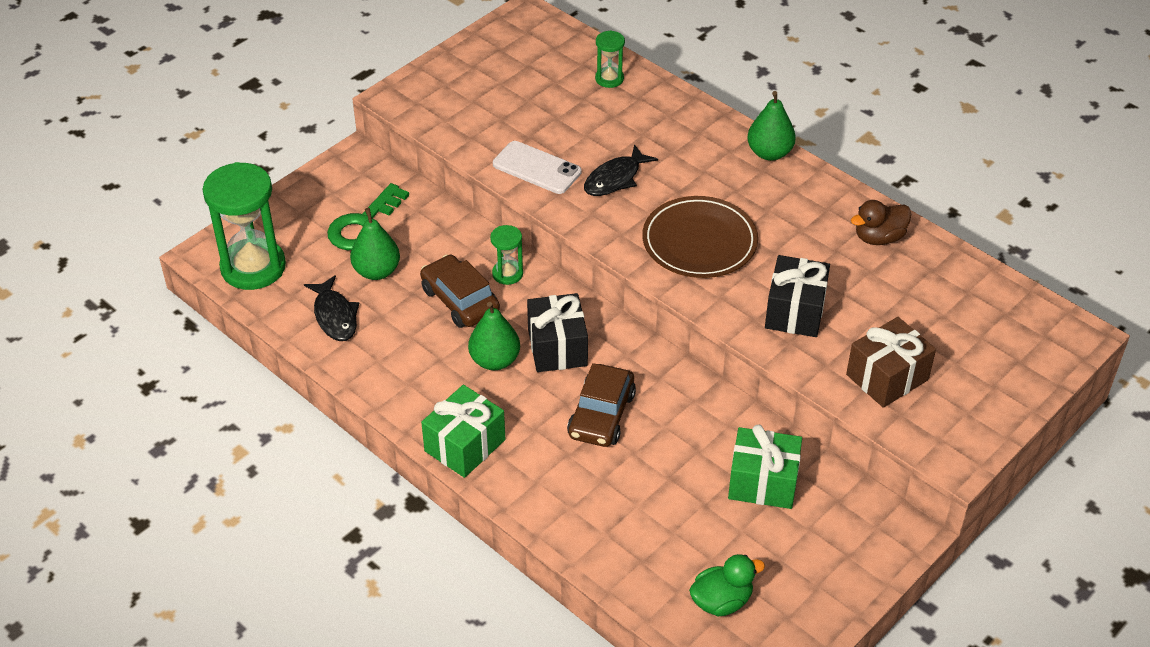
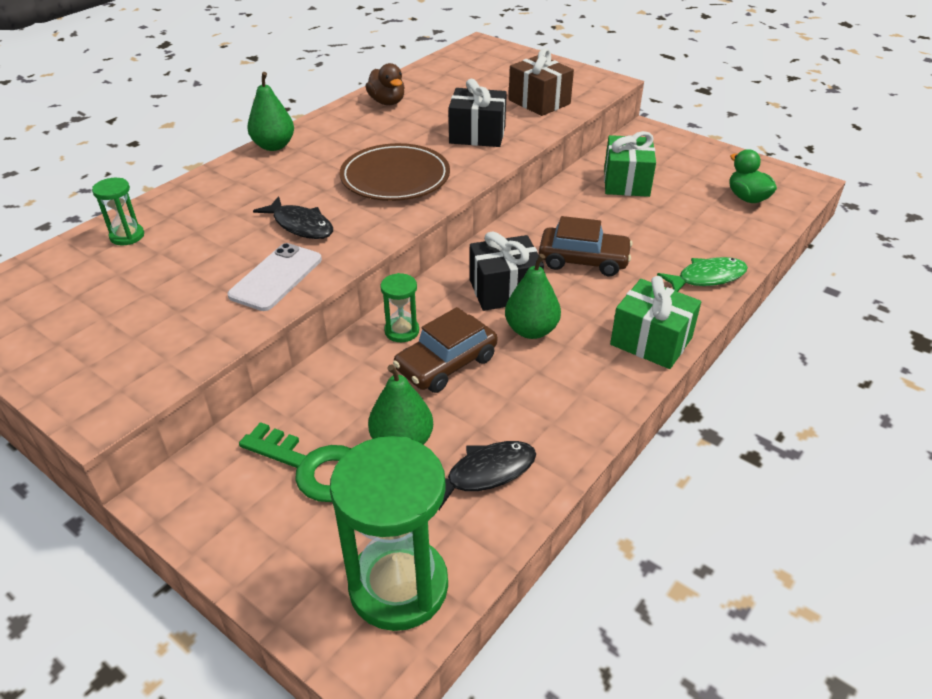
camera: 95 degrees left, 5 degrees down
none -> green fish [657,257,748,292]

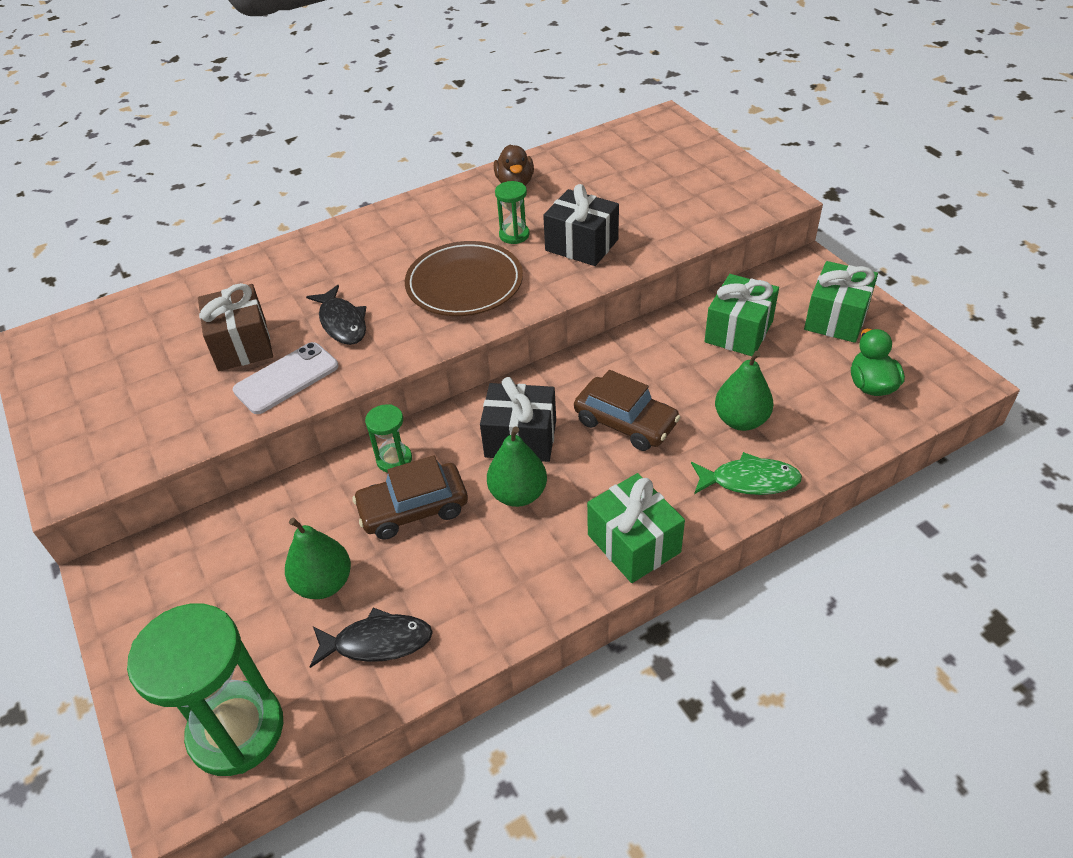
camera: 25 degrees right, 5 degrees up
green hourglass [92,178,144,245] -> green hourglass moved to [495,181,529,244]
green key [239,422,352,502] -> none
green pear [247,72,294,151] -> green pear moved to [715,351,773,431]
brown gift [509,48,574,116] -> brown gift moved to [198,283,273,371]
none -> green gift [804,261,878,343]

